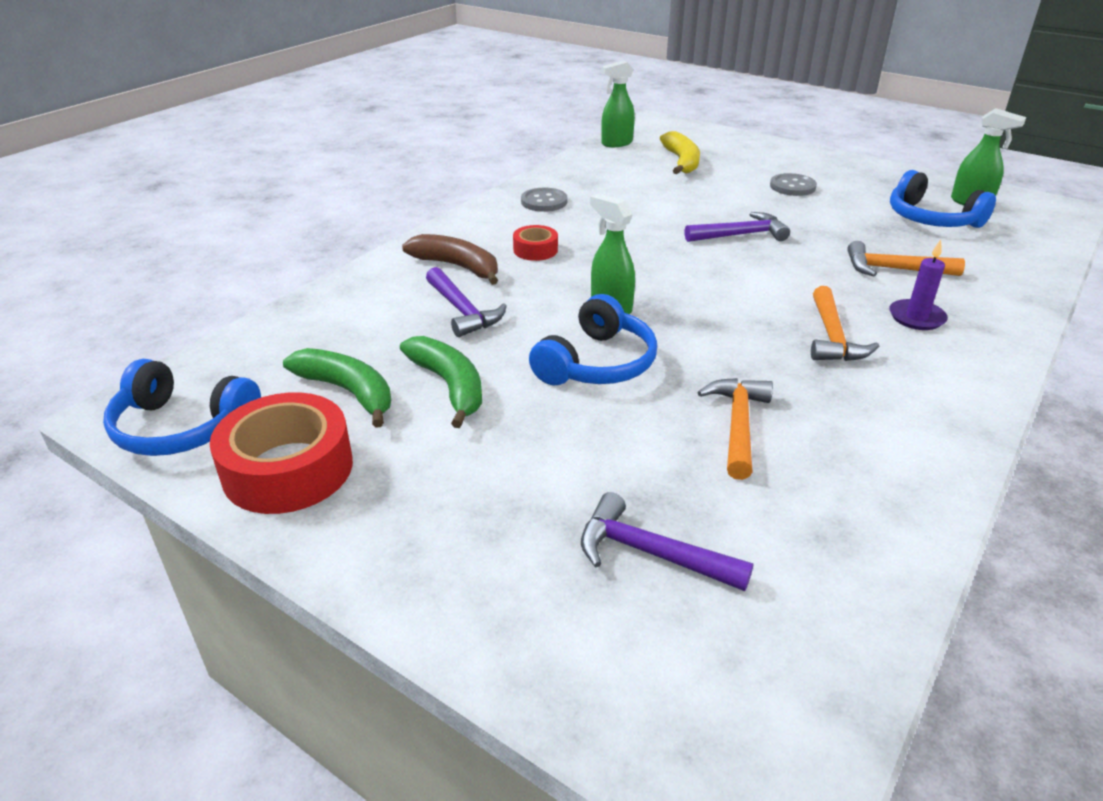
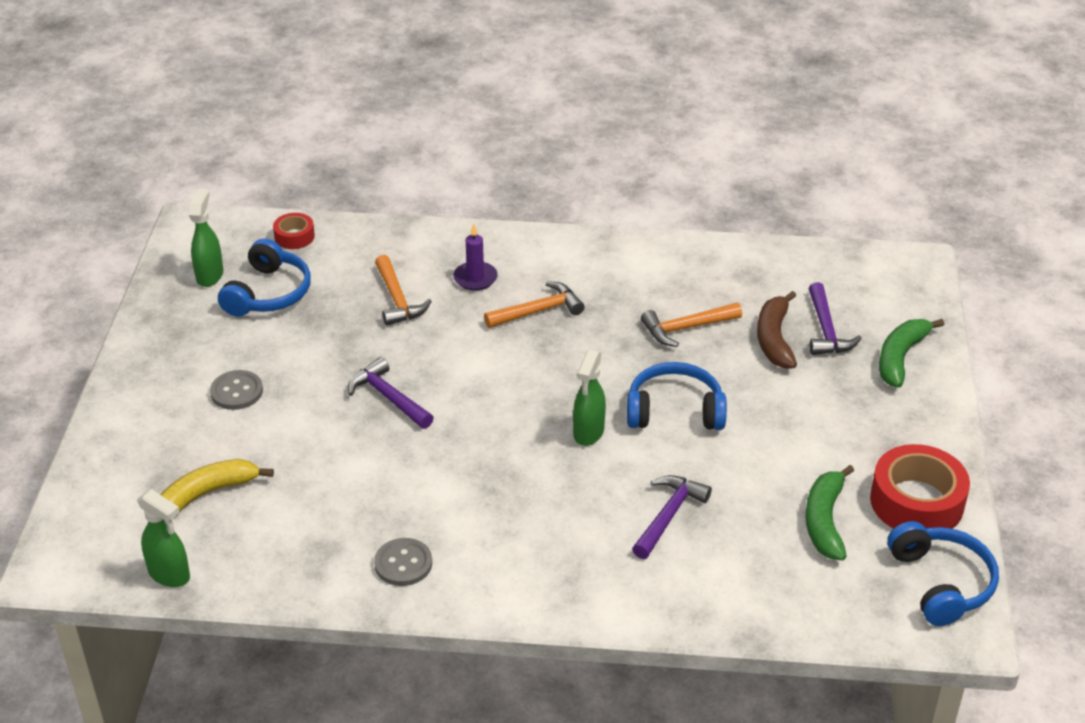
camera: 120 degrees left, 5 degrees up
green banana [400,336,482,428] -> green banana moved to [879,319,945,388]
brown banana [402,234,498,285] -> brown banana moved to [757,291,797,369]
red tape [513,225,558,261] -> red tape moved to [273,213,315,249]

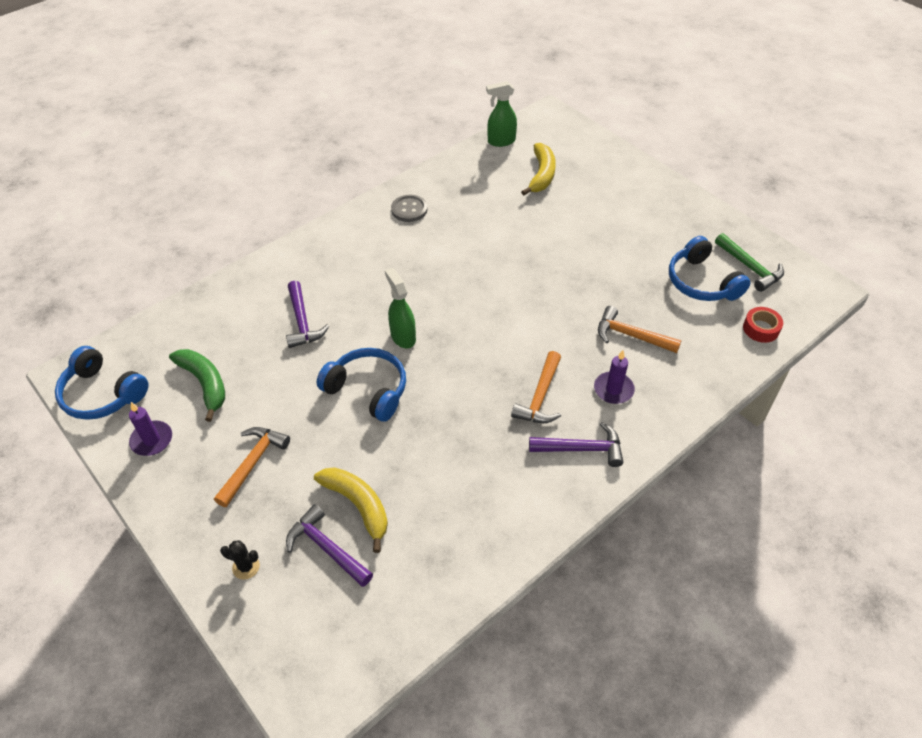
camera: 135 degrees right, 10 degrees up
green spray bottle [189,188,223,287] -> green hammer [715,233,784,292]
grey button [210,370,263,410] -> none
purple hammer [348,357,434,429] -> purple hammer moved to [529,422,623,467]
blue headphones [627,362,727,430] -> blue headphones turned 105 degrees counterclockwise [317,348,406,422]
orange hammer [641,303,742,347] -> orange hammer moved to [214,427,290,507]
brown banana [757,291,797,369] -> yellow banana [314,467,388,553]
red tape [870,444,970,529] -> purple candle [129,402,172,456]
green banana [879,319,945,388] -> black cactus [220,540,260,580]

